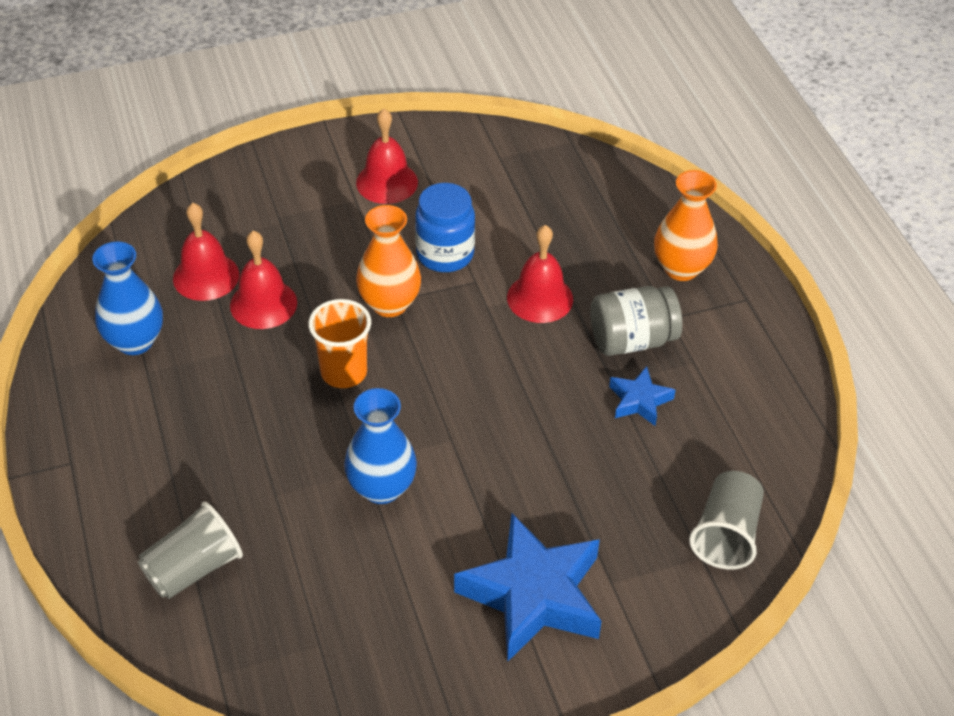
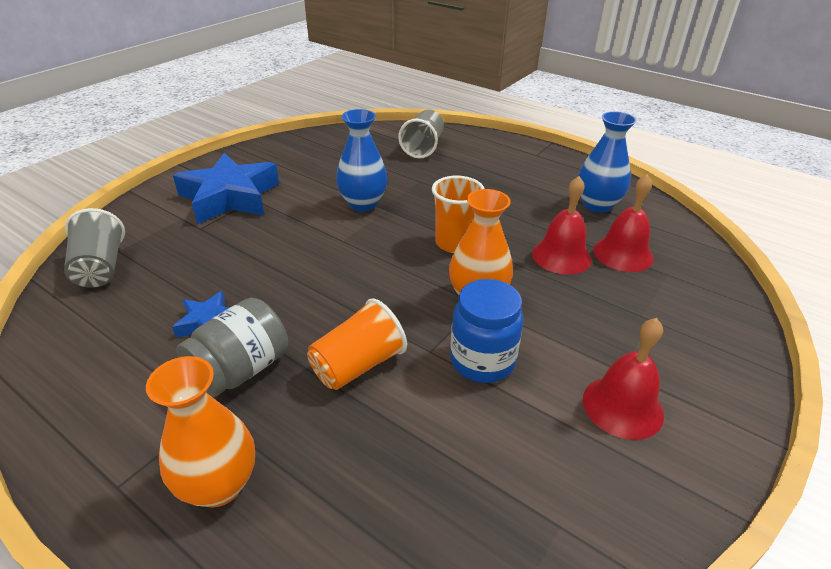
camera: 145 degrees right, 10 degrees down
red bell [507,225,573,323] -> orange cup [307,298,407,390]

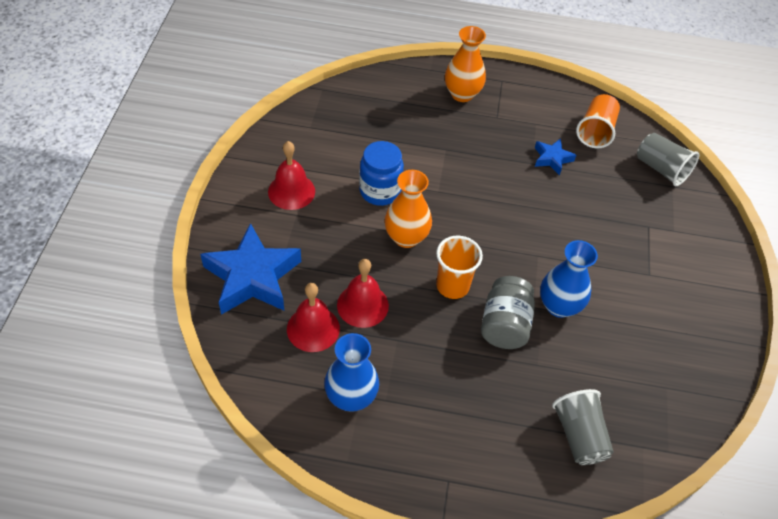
camera: 150 degrees right, 15 degrees up
blue star [173,153,279,224] -> blue star moved to [200,223,301,315]
grey jar [176,298,288,398] -> grey jar moved to [481,276,535,349]
orange cup [307,298,407,390] -> orange cup moved to [576,94,620,149]

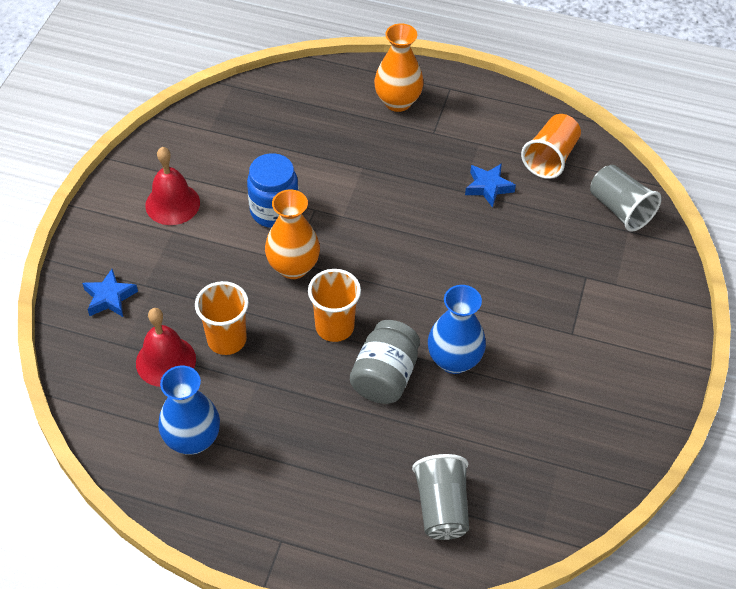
camera: 10 degrees right, 0 degrees up
blue star [200,223,301,315] -> blue star [82,269,138,317], size x0.48
red bell [337,259,389,328] -> orange cup [195,281,249,355]

